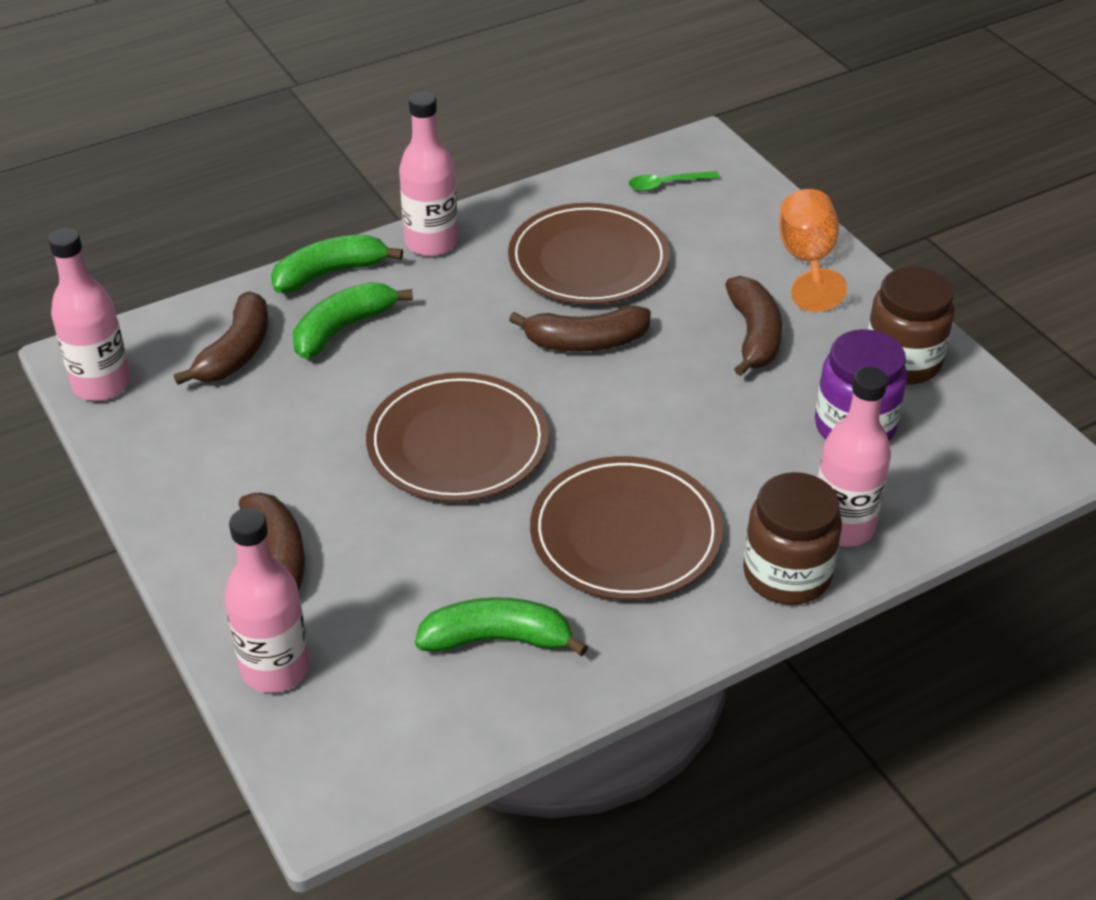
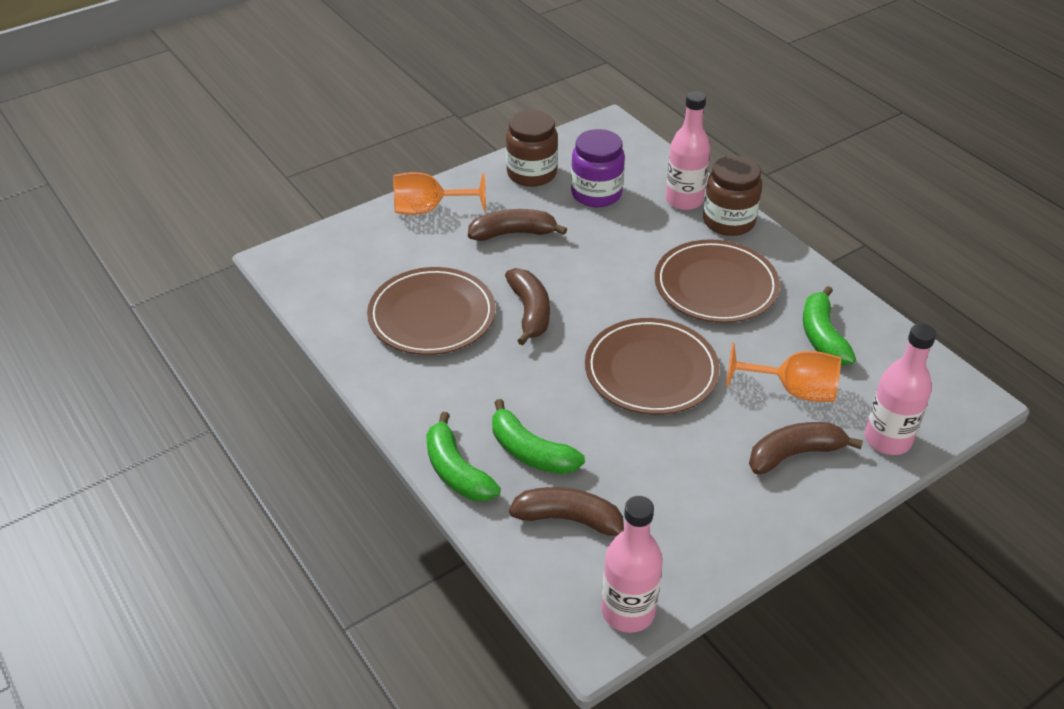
camera: 95 degrees left, 0 degrees up
pink bottle [399,91,458,257] -> none
green spoon [629,171,720,191] -> none
none -> orange goblet [726,342,841,402]

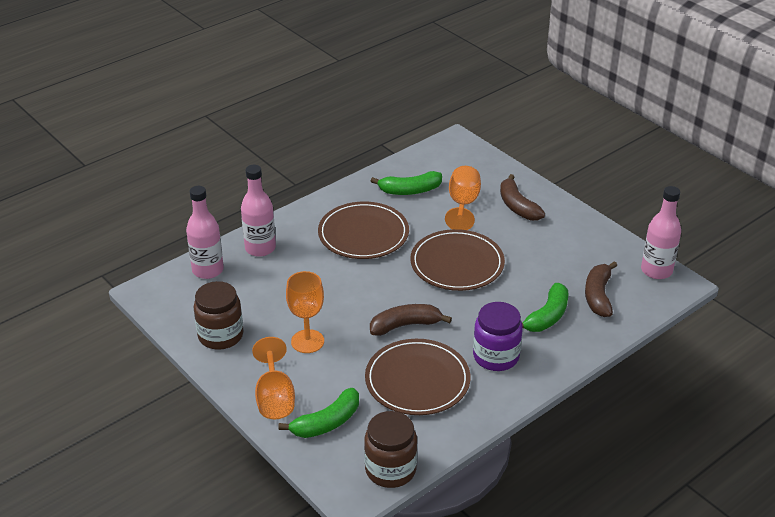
camera: 95 degrees left, 5 degrees down
green banana [426,412,501,501] -> green banana moved to [278,388,359,438]
brown banana [468,209,567,241] -> orange goblet [286,271,324,353]
purple jar [571,129,625,207] -> purple jar moved to [473,302,523,371]
brown jar [703,156,762,236] -> brown jar moved to [364,411,417,488]
pink bottle [864,323,936,455] -> pink bottle moved to [186,186,224,279]

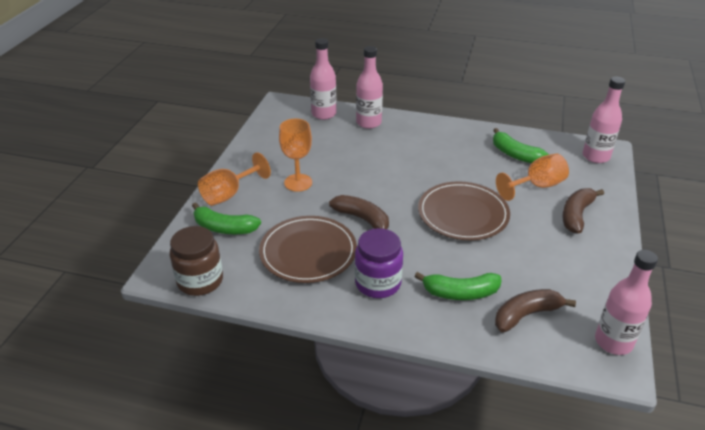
camera: 55 degrees right, 0 degrees up
brown jar [194,281,243,350] -> none
brown plate [318,202,409,259] -> none
none -> pink bottle [583,77,625,163]

